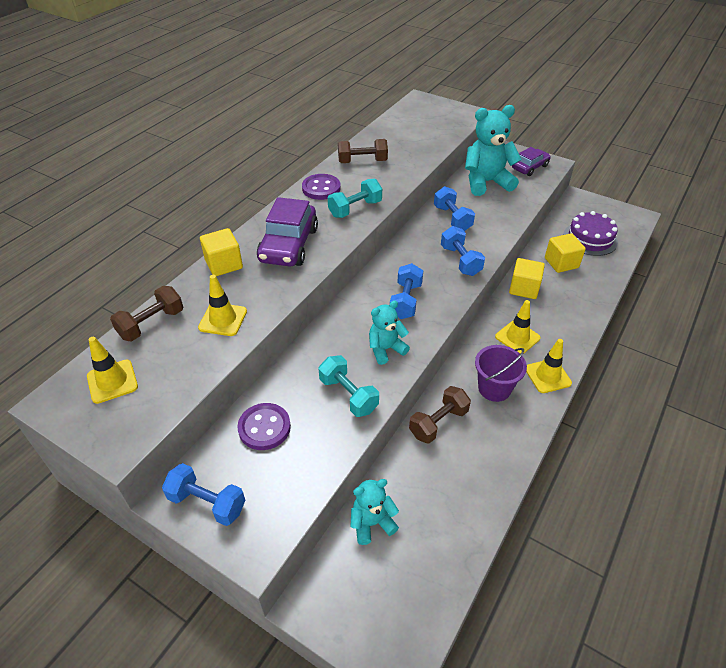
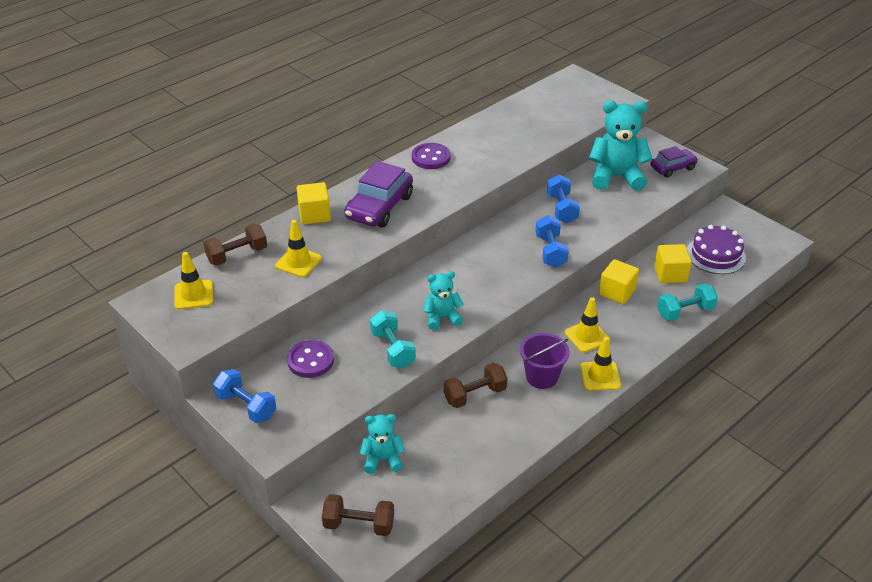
camera: 15 degrees right, 5 degrees down
turquoise dumbbell [328,179,382,218] -> turquoise dumbbell moved to [657,284,718,321]
brown dumbbell [338,139,388,163] -> brown dumbbell moved to [322,494,394,536]
blue dumbbell [390,263,424,319] -> none

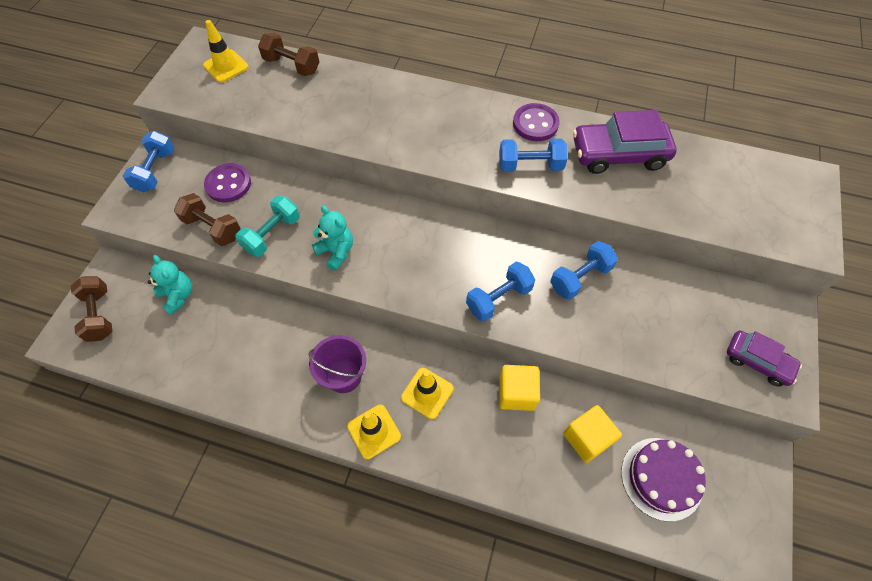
camera: 60 degrees right, 20 degrees up
yellow traffic cone [275,220,322,277] -> none
yellow cube [297,182,331,224] -> none
purple car [344,161,413,228] -> purple car moved to [573,110,677,174]
brown dumbbell [444,363,508,408] -> brown dumbbell moved to [174,193,241,246]
turquoise teddy bear [589,101,653,191] -> none
turquoise dumbbell [657,284,718,321] -> none
none -> blue dumbbell [499,138,568,172]

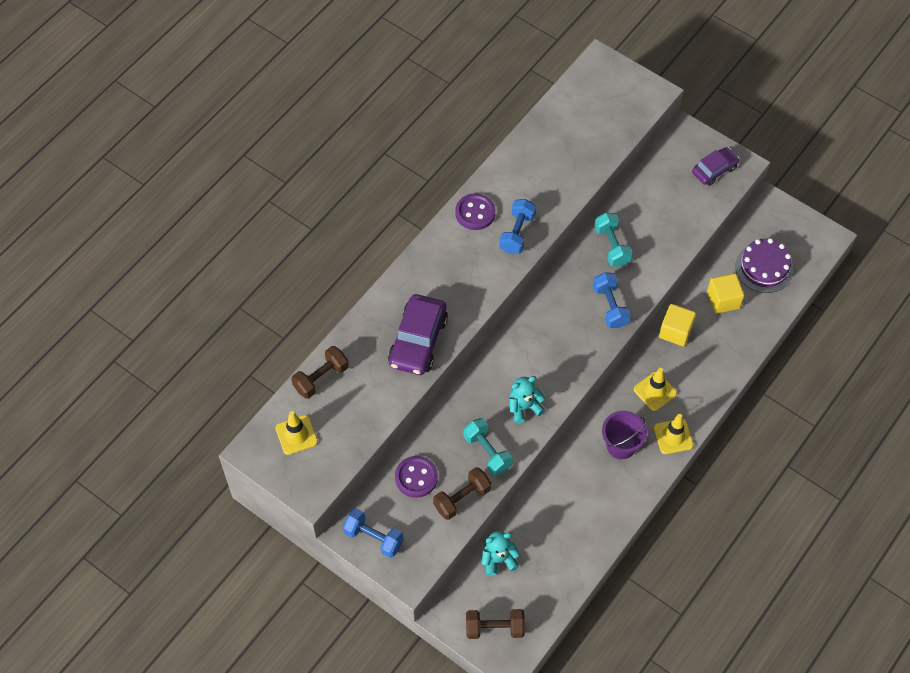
camera: 70 degrees left, 0 degrees up
blue dumbbell [550,241,618,300] -> turquoise dumbbell [594,212,632,267]
purple car [573,110,677,174] -> purple car moved to [388,294,448,375]

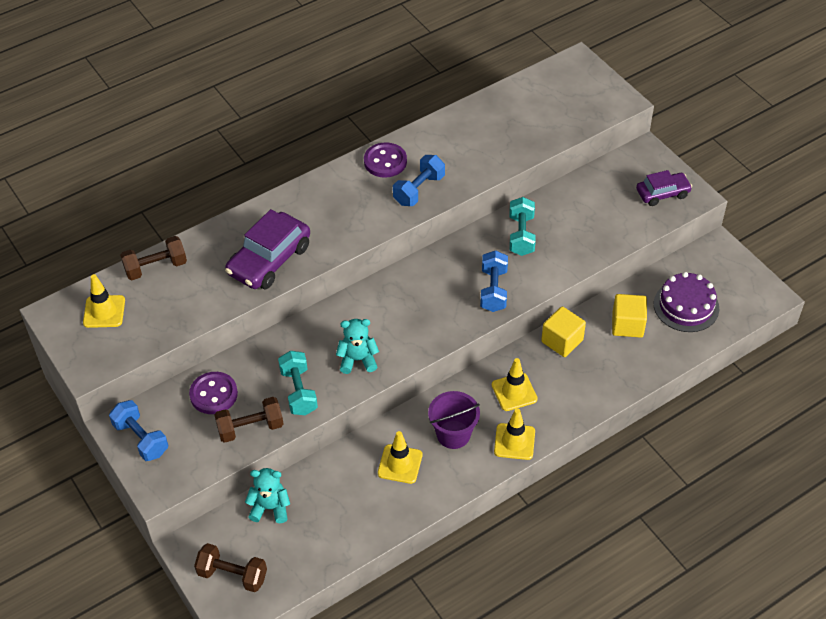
camera: 20 degrees right, 10 degrees down
none -> yellow traffic cone [378,431,422,484]

